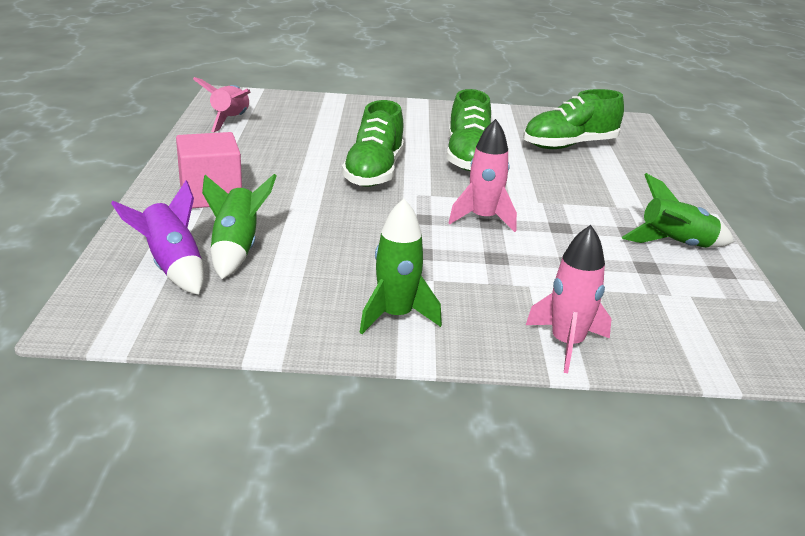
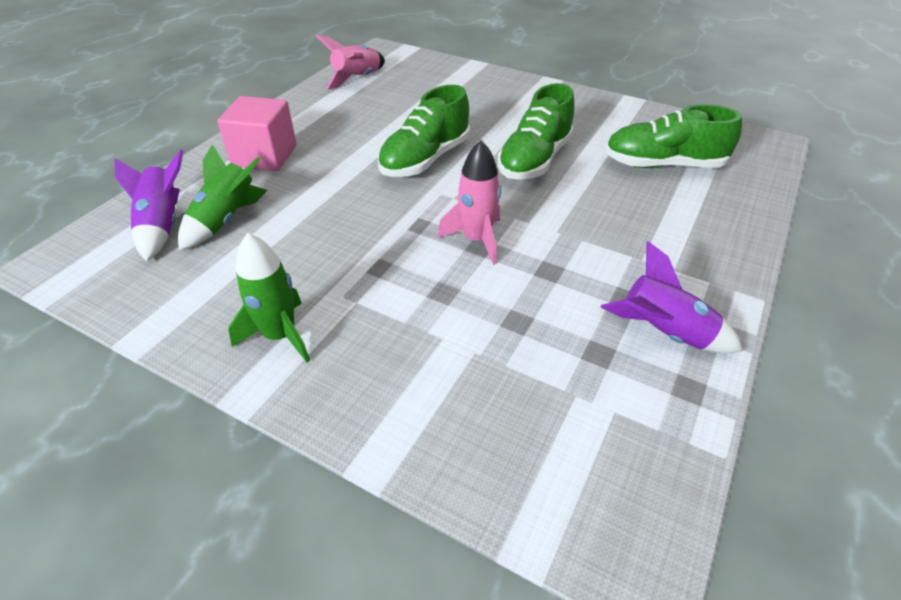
camera: 30 degrees right, 15 degrees up
pink rocket [526,225,611,373] -> none
green rocket [622,173,734,248] -> purple rocket [600,241,743,353]

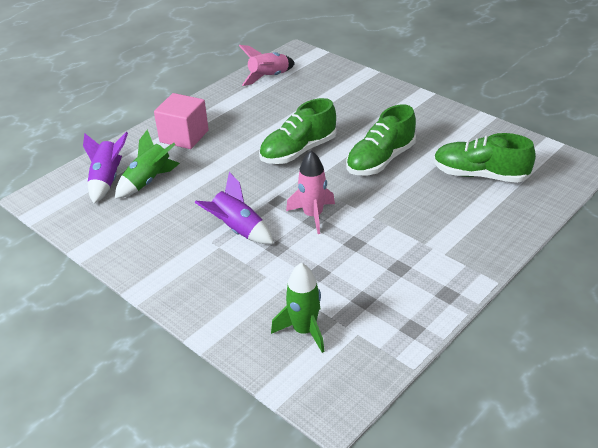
camera: 15 degrees right, 5 degrees down
green rocket [228,233,310,362] -> green rocket moved to [271,263,325,353]
purple rocket [600,241,743,353] -> purple rocket moved to [194,172,274,244]

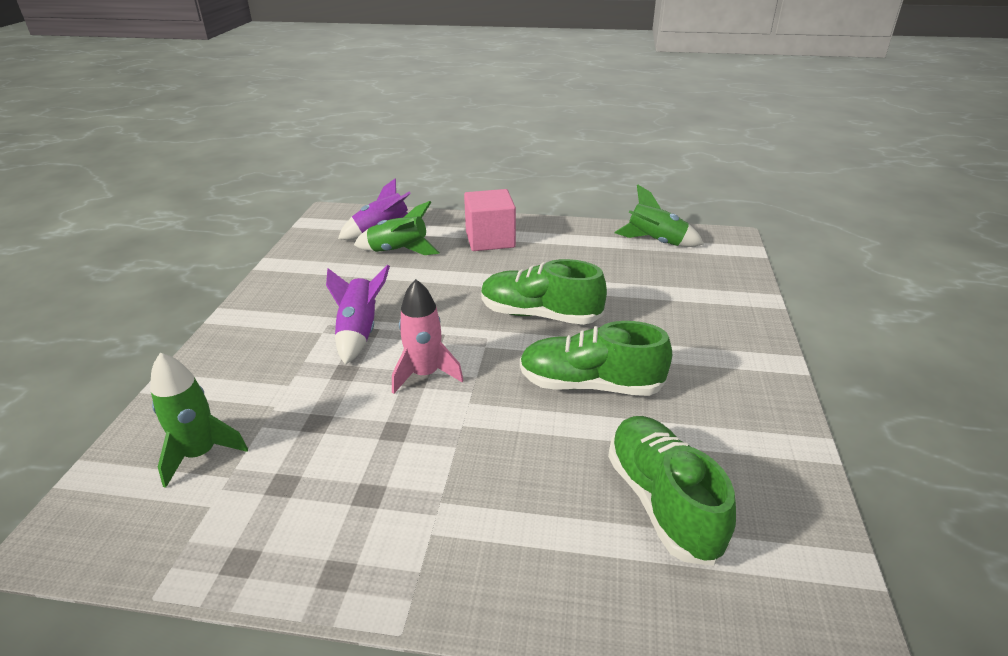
camera: 55 degrees right, 5 degrees down
pink rocket [239,45,295,86] -> green rocket [614,184,704,247]

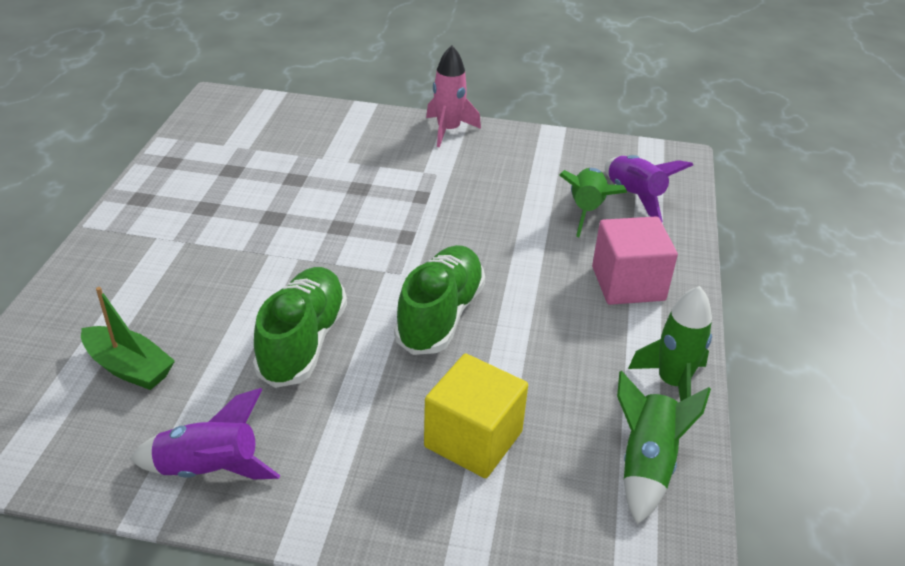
camera: 90 degrees right, 5 degrees up
green rocket [150,353,248,488] -> green rocket moved to [628,286,712,401]
purple rocket [326,265,390,365] -> purple rocket moved to [130,388,280,479]
pink rocket [392,279,464,394] -> pink rocket moved to [426,45,481,147]
green shoe [608,416,736,566] -> green boat [81,287,175,390]
none -> yellow cube [424,354,528,478]

